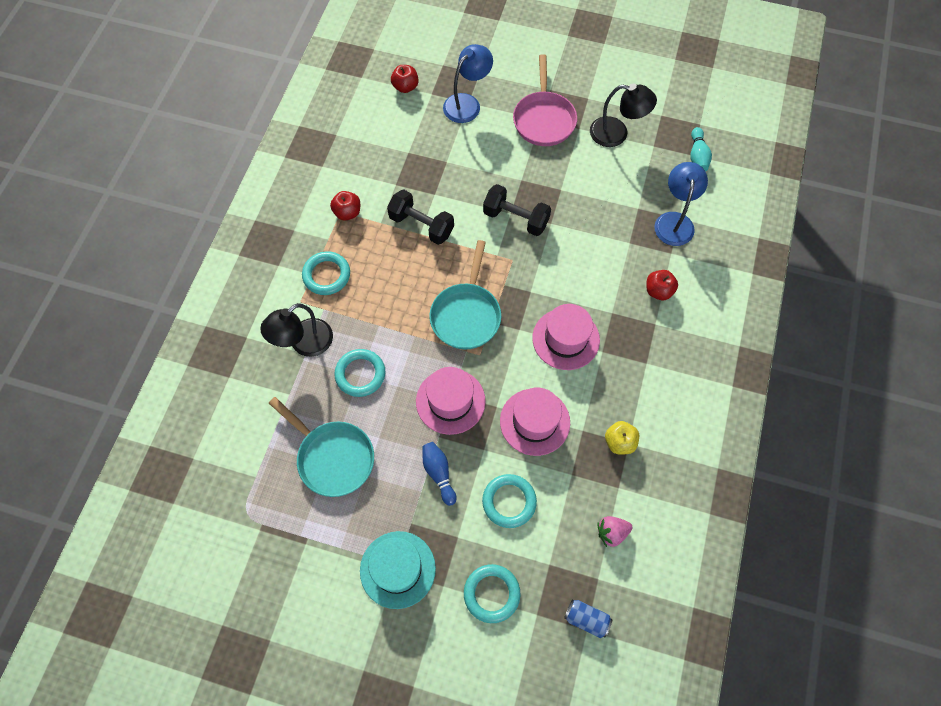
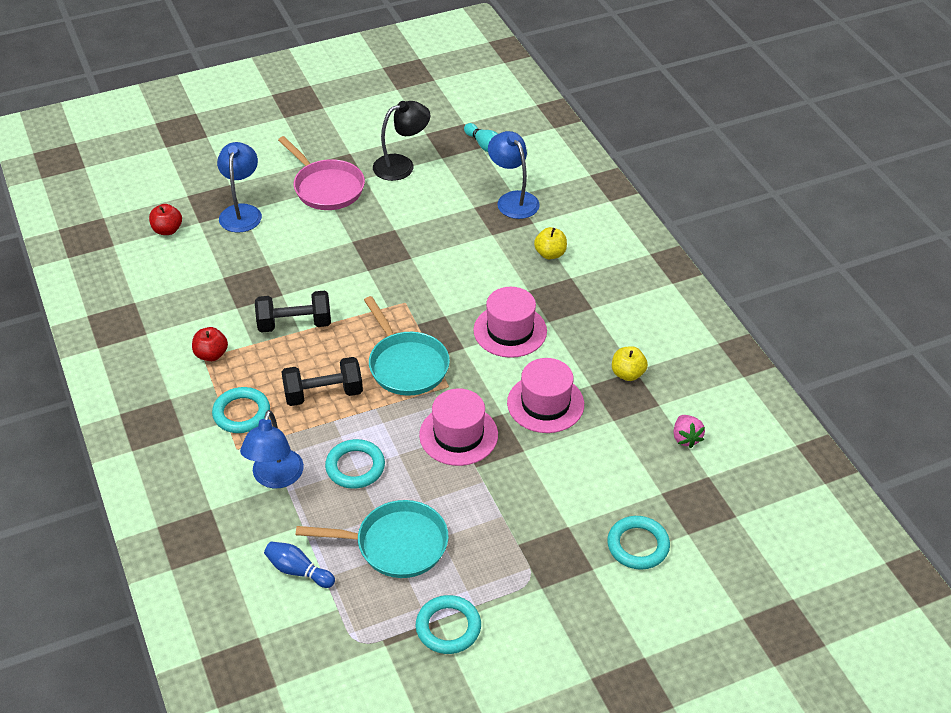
camera: 40 degrees left, 20 degrees down
black lamp [260,303,333,357] -> blue lamp [240,410,304,488]
turquoise hat [360,531,436,609] -> none
blue bowling pin [422,442,457,506] -> blue bowling pin moved to [264,541,335,588]
turquoise ring [482,474,537,528] -> turquoise ring moved to [416,595,481,654]
black dumbbell [483,184,551,236] -> black dumbbell moved to [281,357,363,406]
blue can [564,599,612,638] -> none
pink strawberry [598,516,632,547] -> pink strawberry turned 45 degrees counterclockwise [673,415,705,448]
red apple [646,270,678,300] -> yellow apple [534,227,567,259]

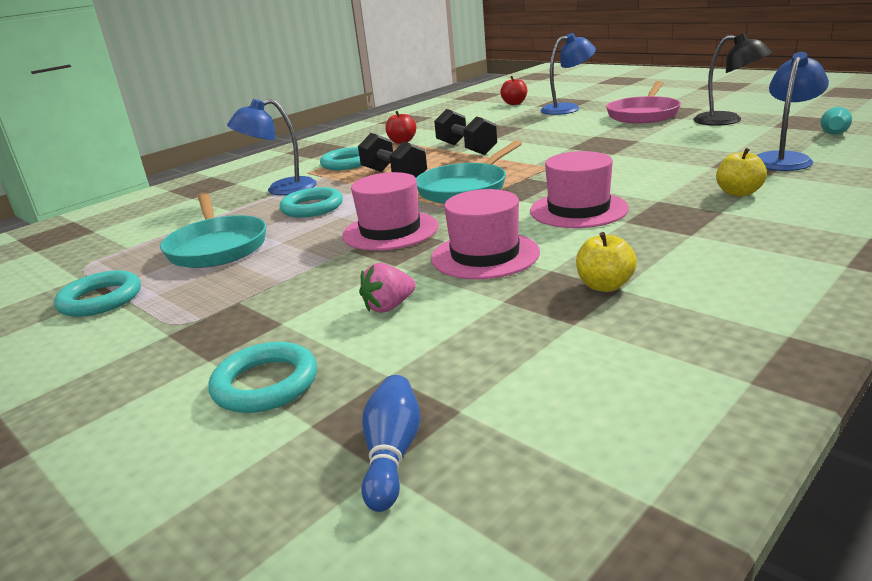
camera: 70 degrees right, 20 degrees down
blue bowling pin [264,541,335,588] -> blue bowling pin moved to [361,375,421,512]
pink strawberry [673,415,705,448] -> pink strawberry moved to [359,263,416,313]

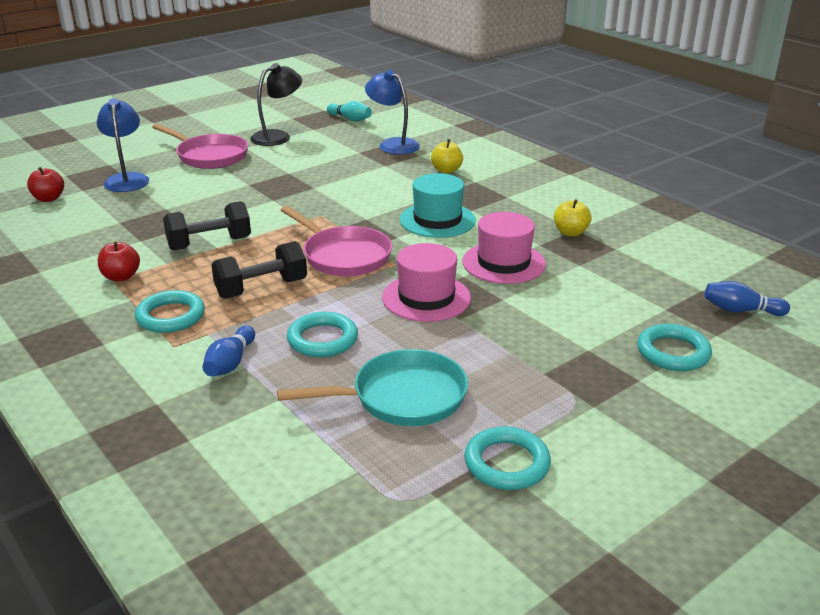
camera: 85 degrees left, 5 degrees up
blue lamp [227,99,317,195] -> blue bowling pin [202,326,255,377]
pink strawberry [359,263,416,313] -> none
turquoise pan [416,141,522,204] -> pink pan [281,206,392,276]
pink hat [530,151,629,228] -> turquoise hat [400,173,476,238]

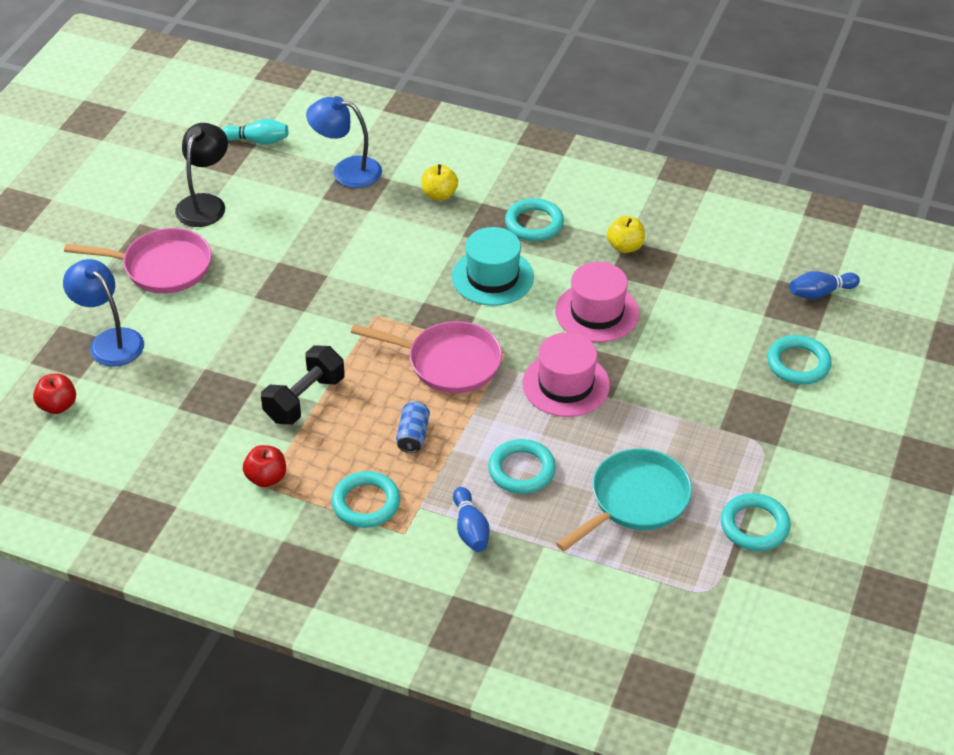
camera: 30 degrees left, 15 degrees up
black dumbbell [211,241,307,299] -> blue can [396,401,430,453]
none -> turquoise ring [505,198,564,241]

